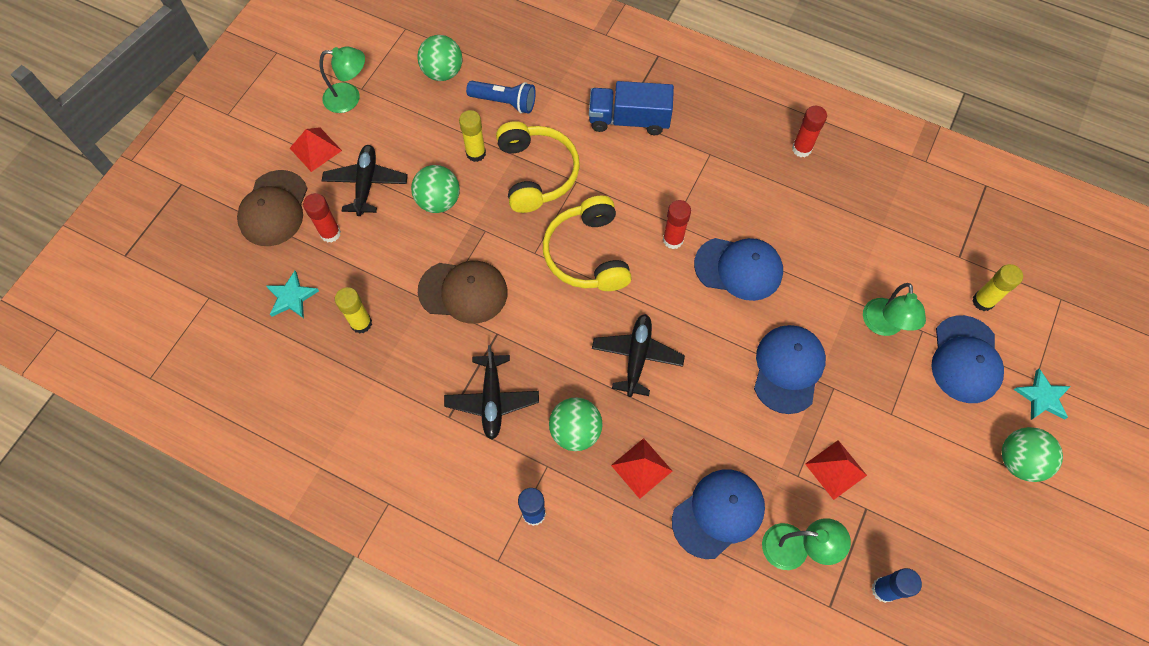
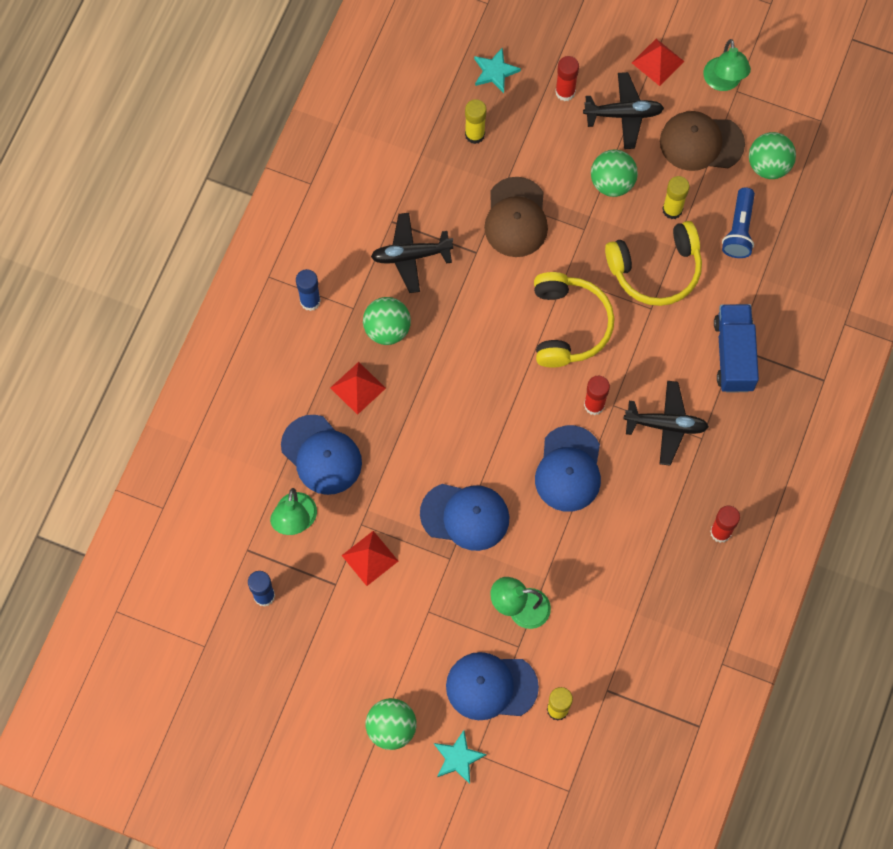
camera: 85 degrees right, 5 degrees up
brown cap [237,170,308,246] -> brown cap moved to [660,111,745,171]
yellow headphones [543,196,632,291] -> yellow headphones turned 105 degrees clockwise [534,272,614,368]
black plane [592,314,685,397] -> black plane moved to [624,381,709,466]

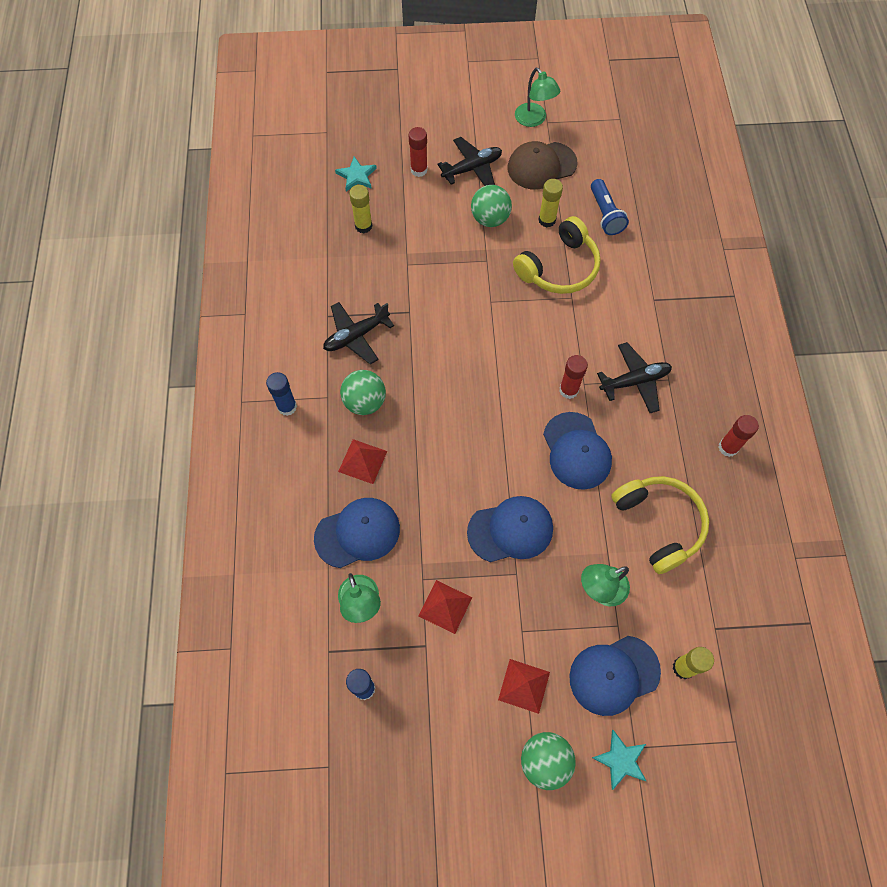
camera: 25 degrees left, 5 degrees down
blue cap [281,415,362,495] -> blue cap turned 45 degrees counterclockwise [314,498,400,568]
brown cap [484,177,548,257] -> none
yellow headphones [534,272,614,368] -> yellow headphones moved to [611,476,709,574]
red pyramid [632,39,684,86] -> red pyramid moved to [498,659,550,714]
blue truck [714,304,759,392] -> none
green ball [749,132,796,179] -> none

